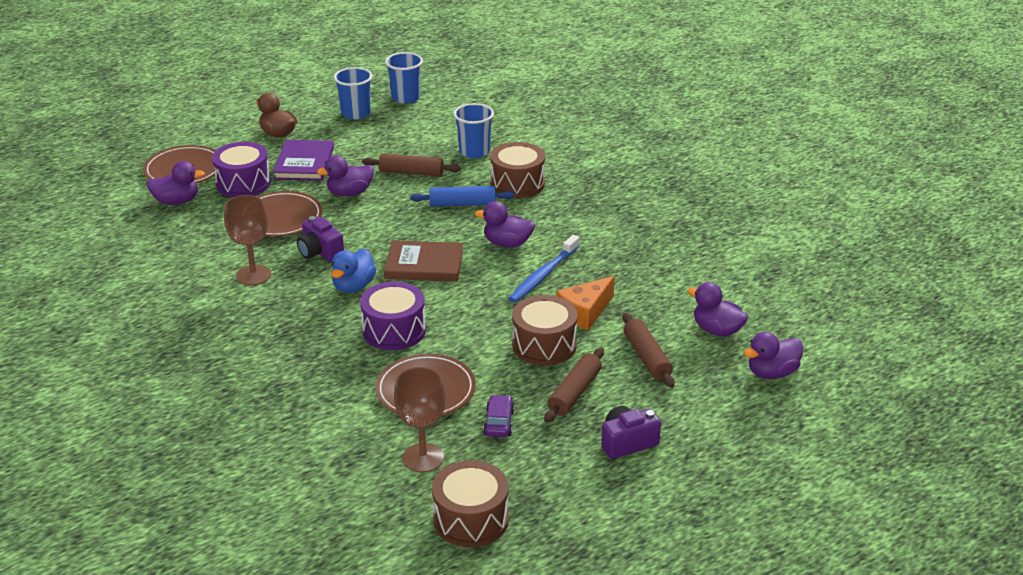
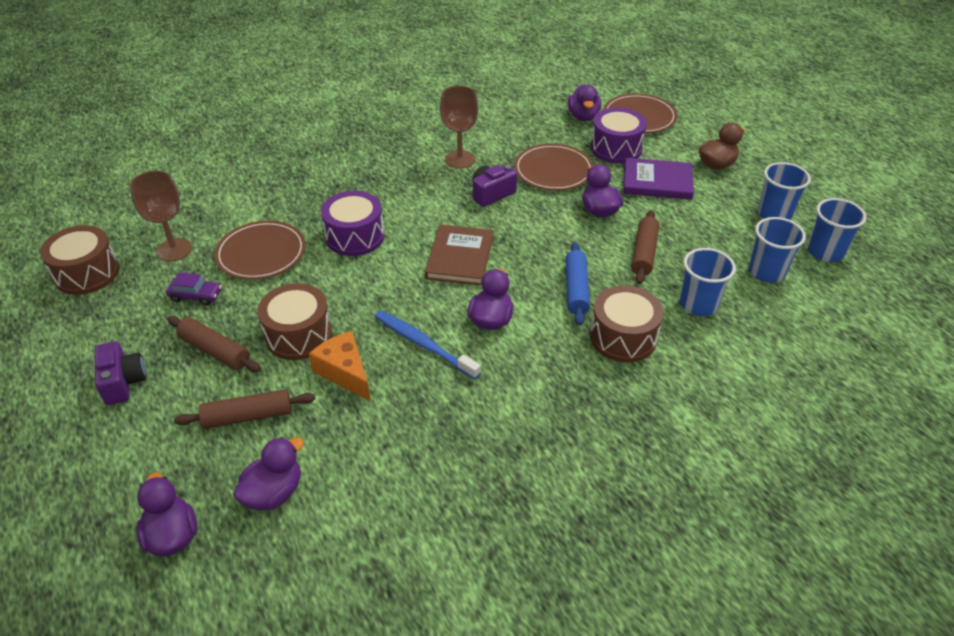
camera: 95 degrees right, 10 degrees up
blue duck [331,249,376,293] -> none
none -> blue cup [749,217,806,283]

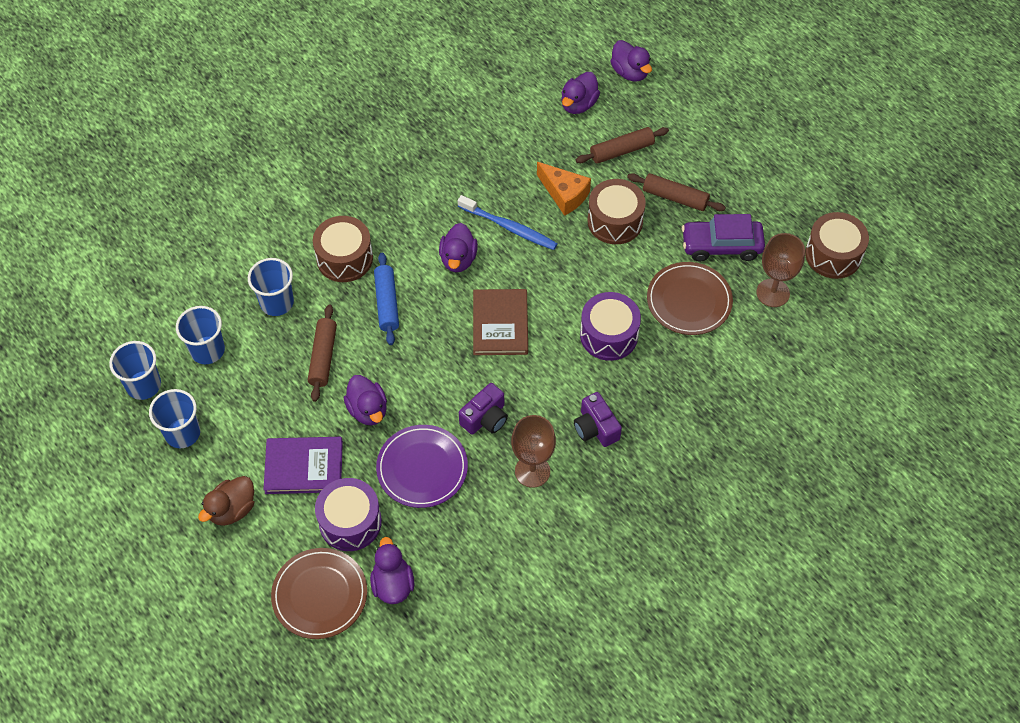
camera: 170 degrees right, 15 degrees up
purple camera [95,341,147,405] -> purple camera moved to [574,392,622,447]
purple car [166,272,222,306] -> purple car [682,214,765,262], size x1.77
brown plate [514,144,594,191] -> purple plate [376,425,468,508]

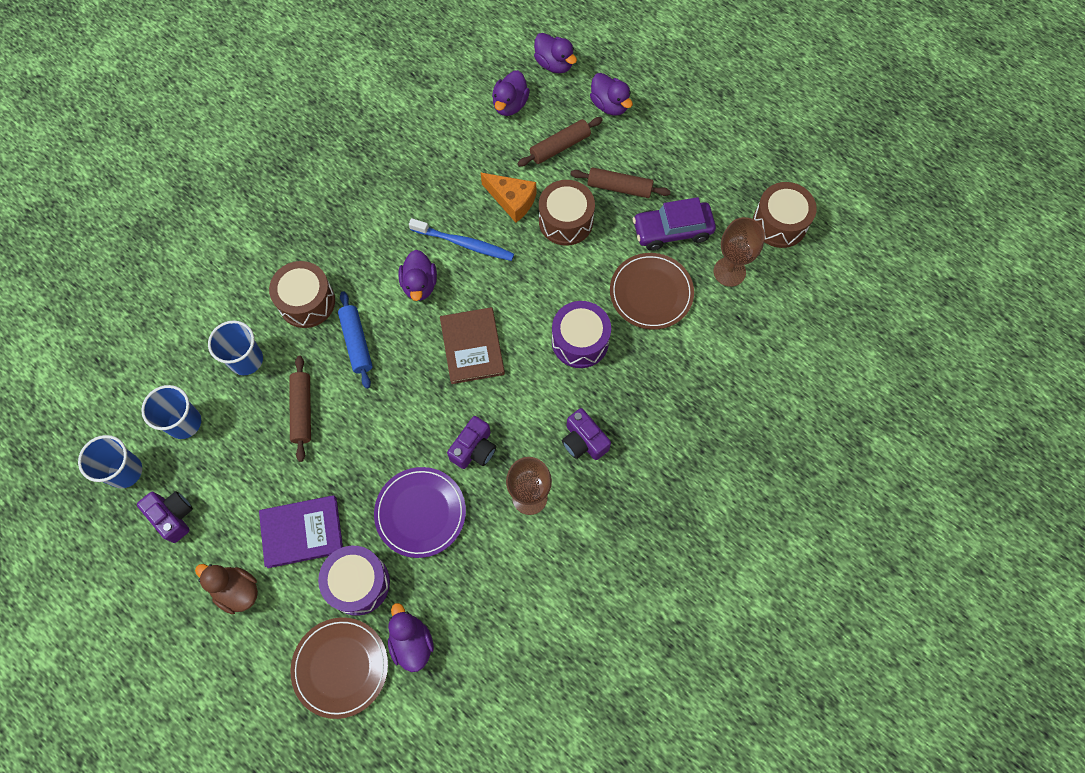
camera: 10 degrees left, 10 degrees up
blue cup [149,389,200,448] -> purple camera [137,491,193,543]
brown duck [198,476,254,526] -> brown duck turned 90 degrees clockwise [195,564,258,614]
purple duck [344,375,387,425] -> purple duck moved to [590,73,633,115]

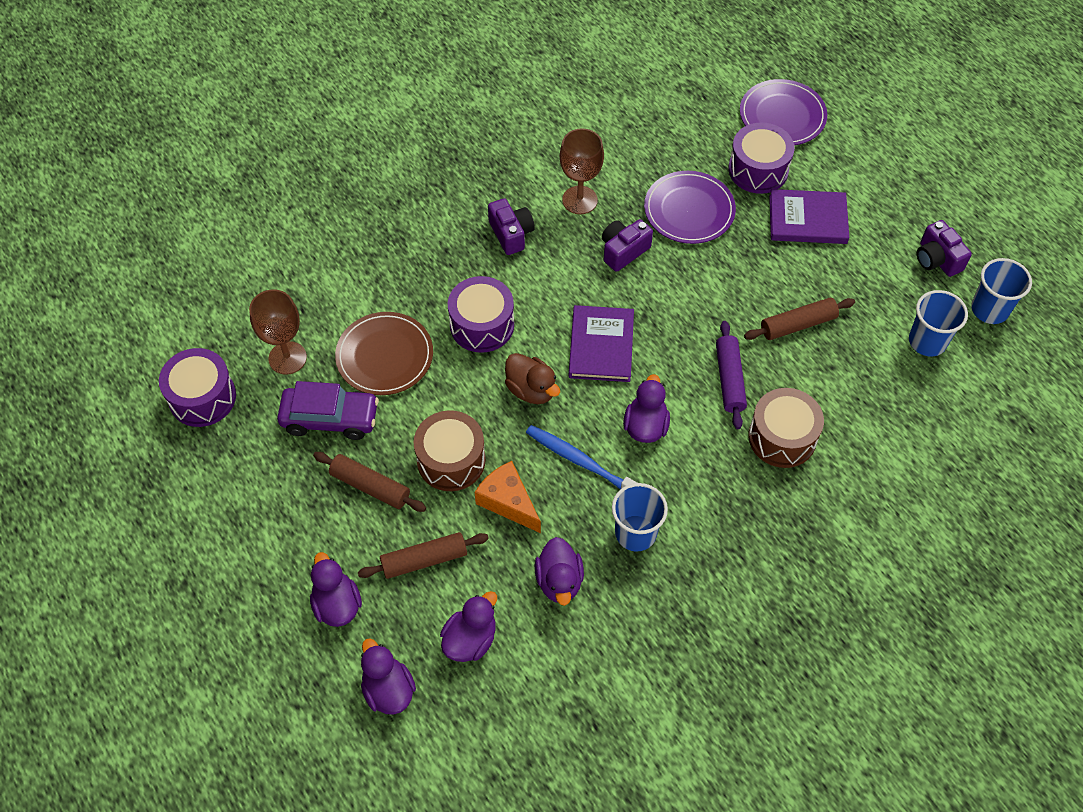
camera: 165 degrees left, 10 degrees down
brown duck [195,564,258,614] -> brown duck moved to [505,353,560,404]
blue cup [208,320,263,375] -> blue cup moved to [612,483,668,551]
brown rolling pin [289,356,311,462] -> brown rolling pin turned 60 degrees clockwise [744,298,855,340]
brown plate [290,617,388,719] -> purple plate [740,79,827,145]
blue rolling pin [338,291,372,389] -> purple rolling pin [716,321,747,429]
purple duck [388,603,434,672] -> purple duck moved to [535,537,584,606]
brown book [440,307,505,384] -> purple book [569,305,634,382]
brown drum [753,182,817,248] -> purple drum [159,348,236,427]

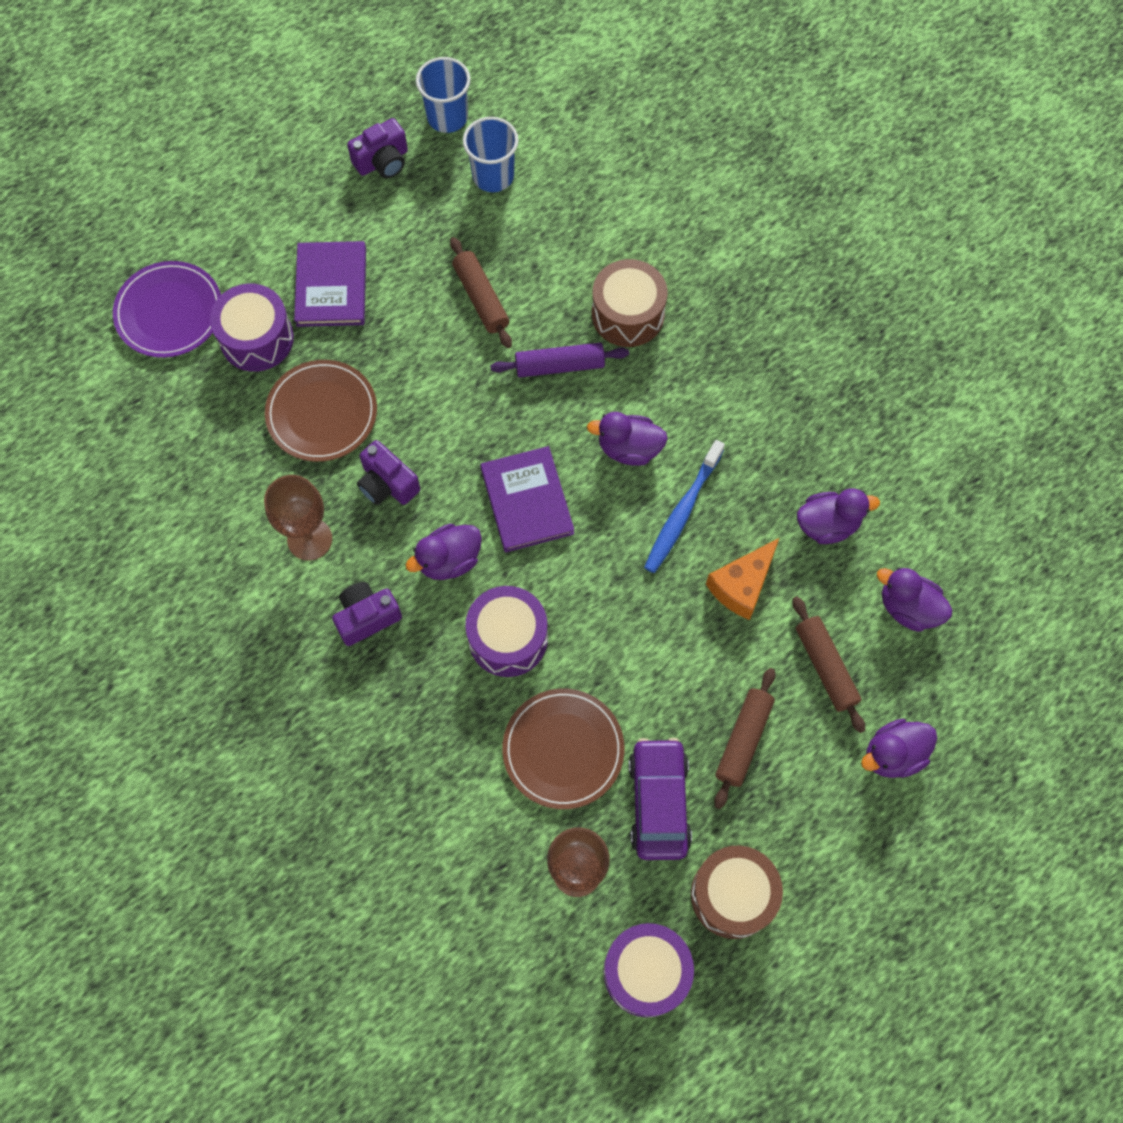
camera: 95 degrees left, 10 degrees up
purple duck [361,638,416,715] -> purple duck moved to [406,524,482,580]
brown drum [414,410,486,491] -> brown drum moved to [691,845,783,939]
brown duck [505,353,560,404] -> none
purple book [569,305,634,382] -> purple book turned 75 degrees clockwise [480,446,574,552]
blue cup [612,483,668,551] -> none
purple plate [644,171,736,244] -> brown plate [265,360,377,462]

